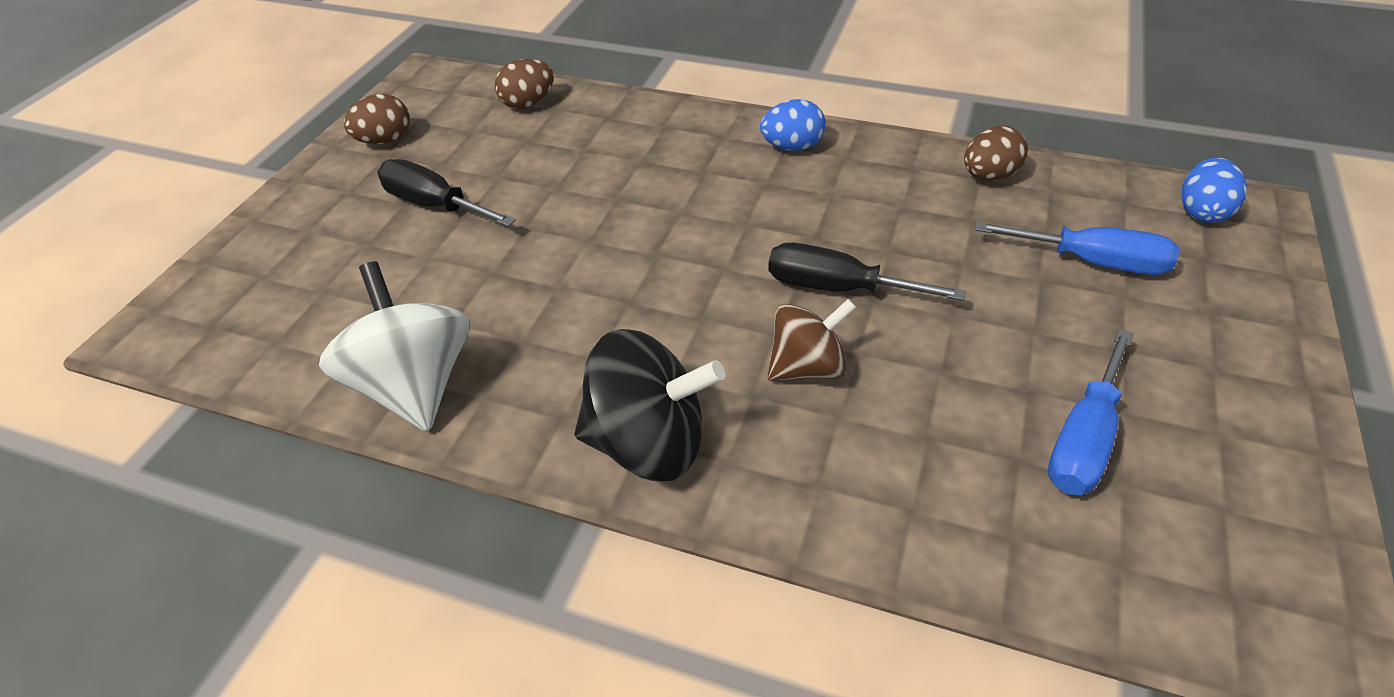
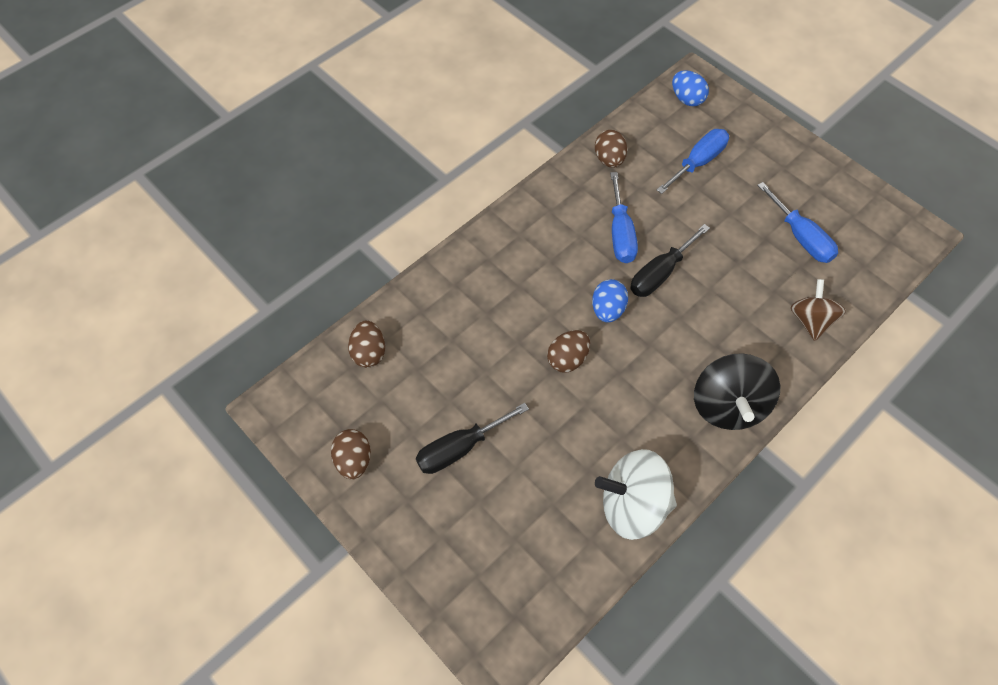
camera: 65 degrees left, 15 degrees up
black spinning top [574,329,725,481] -> black spinning top turned 150 degrees clockwise [694,353,781,430]
blue egg [760,99,826,151] -> blue egg moved to [592,279,628,323]
brown spinning top [767,299,856,381] -> brown spinning top moved to [791,279,846,341]
none -> brown egg [547,330,590,373]
none -> blue screwdriver [610,172,638,263]

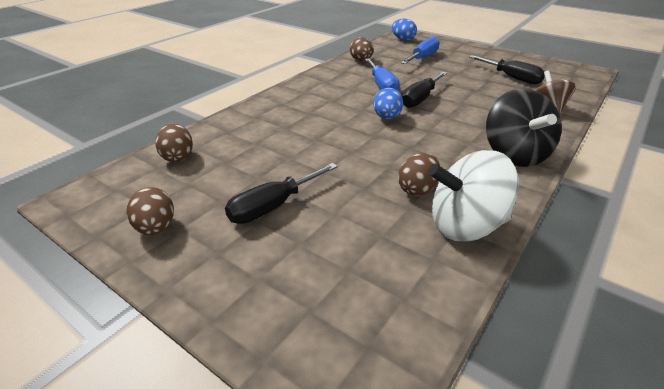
camera: 10 degrees left, 25 degrees down
brown egg [547,330,590,373] -> brown egg moved to [398,153,440,196]
blue screwdriver [757,182,838,263] -> black screwdriver [469,55,545,84]

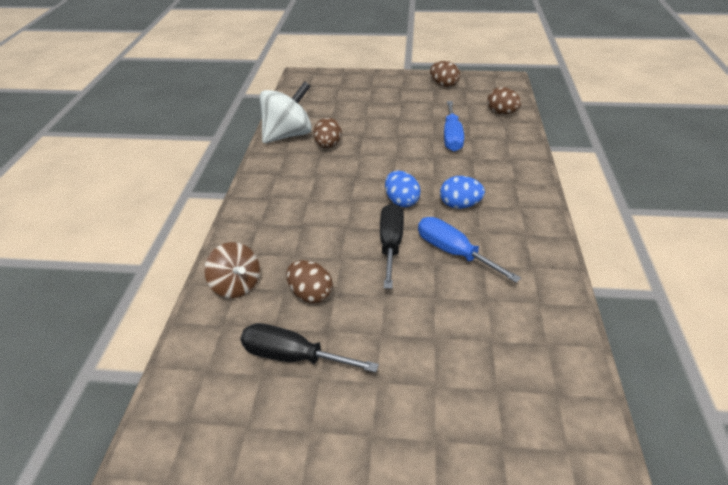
camera: 150 degrees right, 5 degrees up
black screwdriver [225,163,338,224] -> none
brown egg [350,37,373,61] -> brown egg moved to [286,260,333,304]
blue egg [392,19,417,41] -> blue egg moved to [440,176,485,209]
blue screwdriver [401,37,440,64] -> blue screwdriver moved to [444,101,464,151]
black spinning top [486,88,562,167] -> none

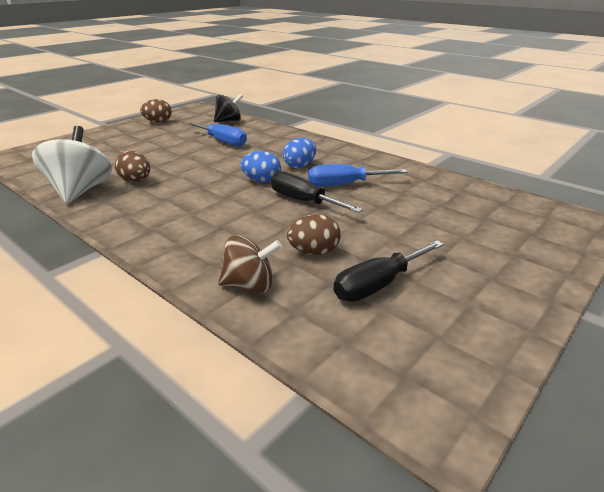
camera: 55 degrees left, 10 degrees down
brown egg [487,87,521,114] -> black spinning top [214,94,243,122]

